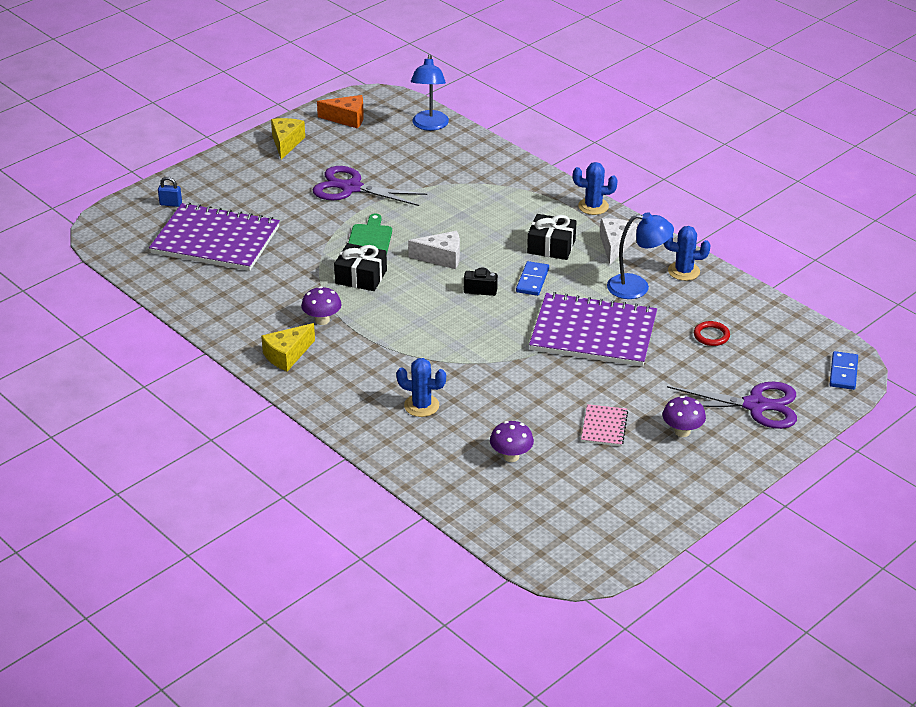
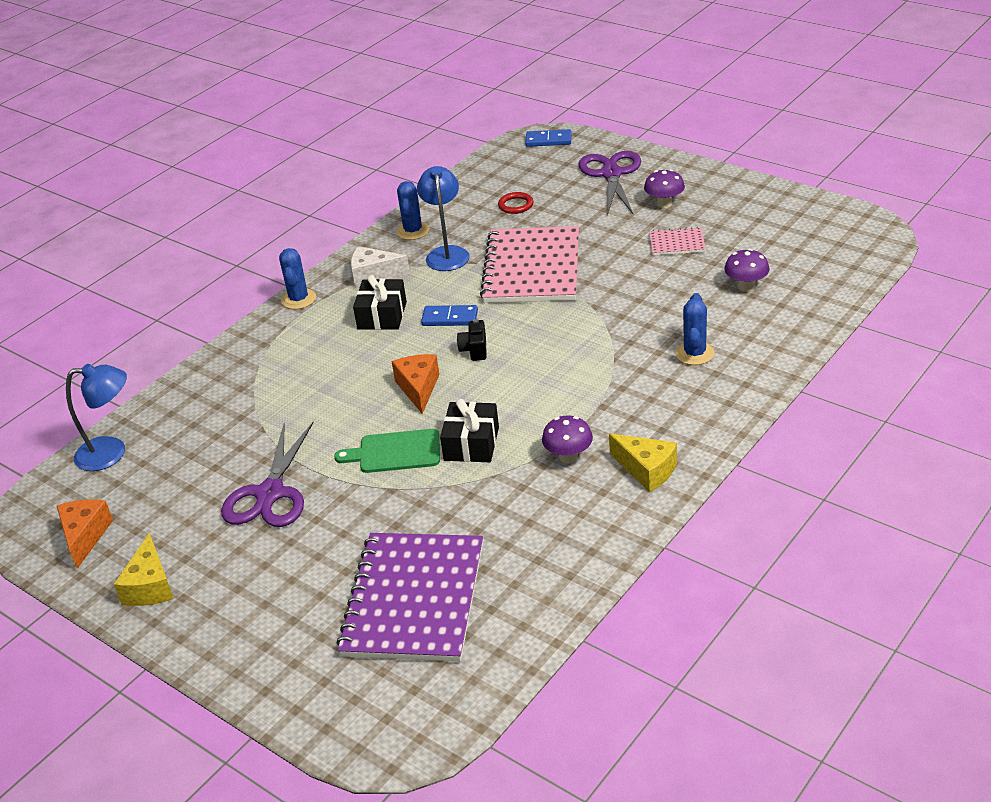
camera: 95 degrees left, 0 degrees up
blue padlock [158,177,182,207] -> none
yellow cheese [271,118,305,160] -> yellow cheese turned 90 degrees counterclockwise [114,533,174,606]
white cheese [408,231,460,269] -> orange cheese [392,354,439,414]
purple notebook [529,292,657,367] -> pink notebook [480,226,579,303]

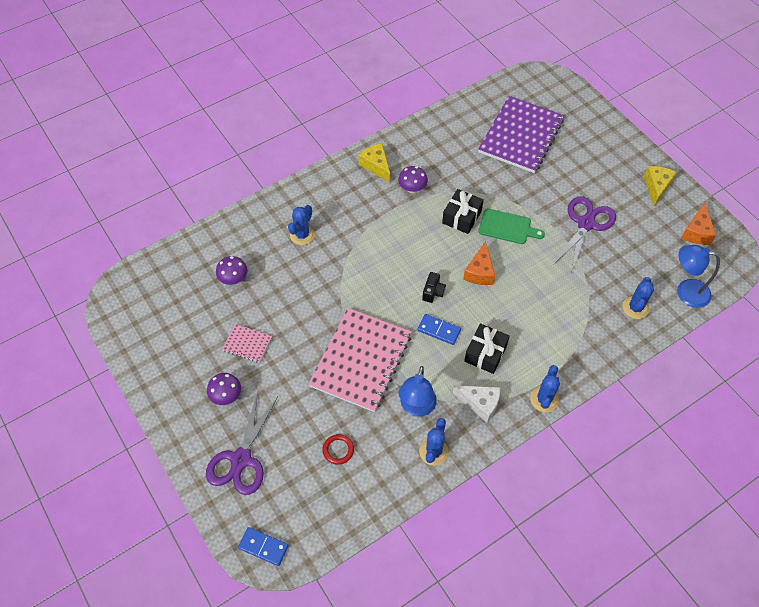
camera: 165 degrees left, 20 degrees up
none -> blue cactus [622,277,654,319]

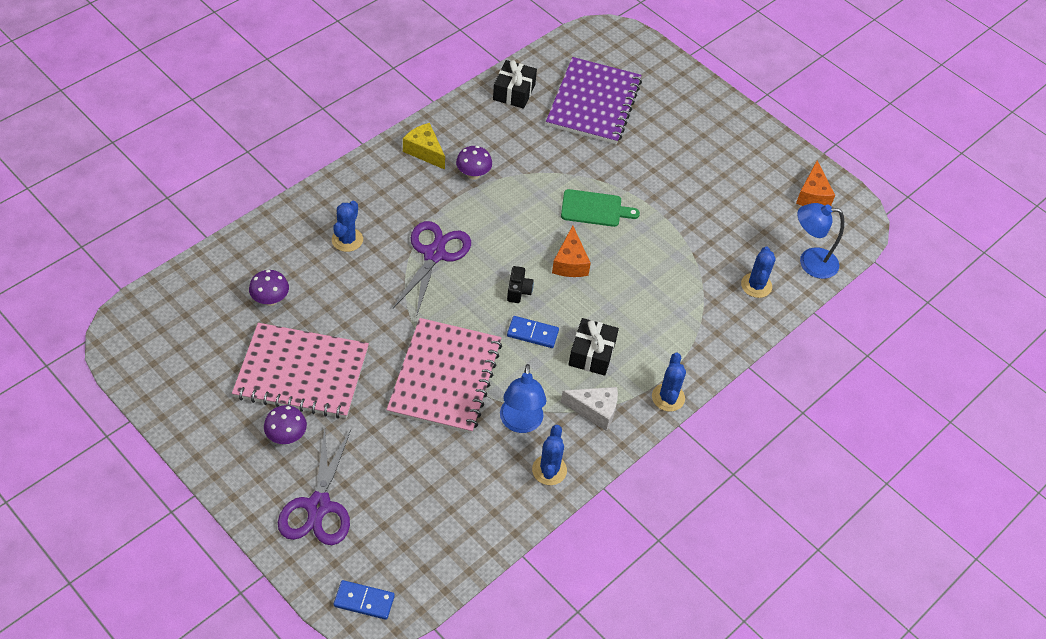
camera: 15 degrees left, 5 degrees down
pink notebook [222,324,272,363] -> pink notebook [232,323,369,419], size x2.26
red ring [322,434,354,465] -> none
black gift [442,189,484,234] -> black gift moved to [493,60,537,109]
purple scissors [553,196,616,271] -> purple scissors moved to [393,221,471,317]
yellow cheese [644,166,677,207] -> none

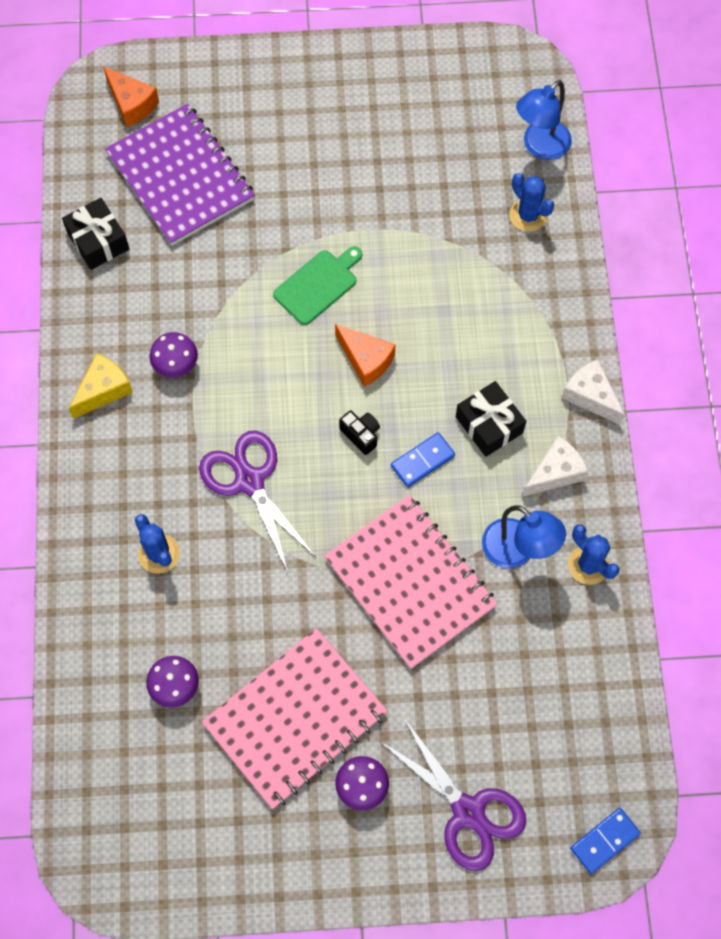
camera: 45 degrees left, 15 degrees up
yellow cheese [403,123,445,170] -> yellow cheese turned 135 degrees clockwise [69,353,133,419]
blue cactus [652,353,686,412] -> white cheese [562,359,625,425]
orange cheese [796,160,835,206] -> orange cheese moved to [103,67,159,127]

